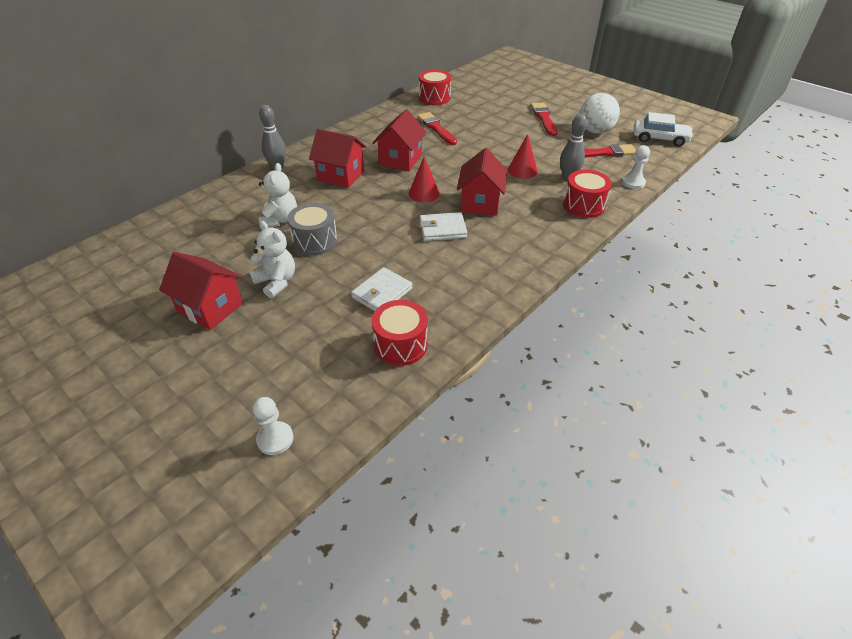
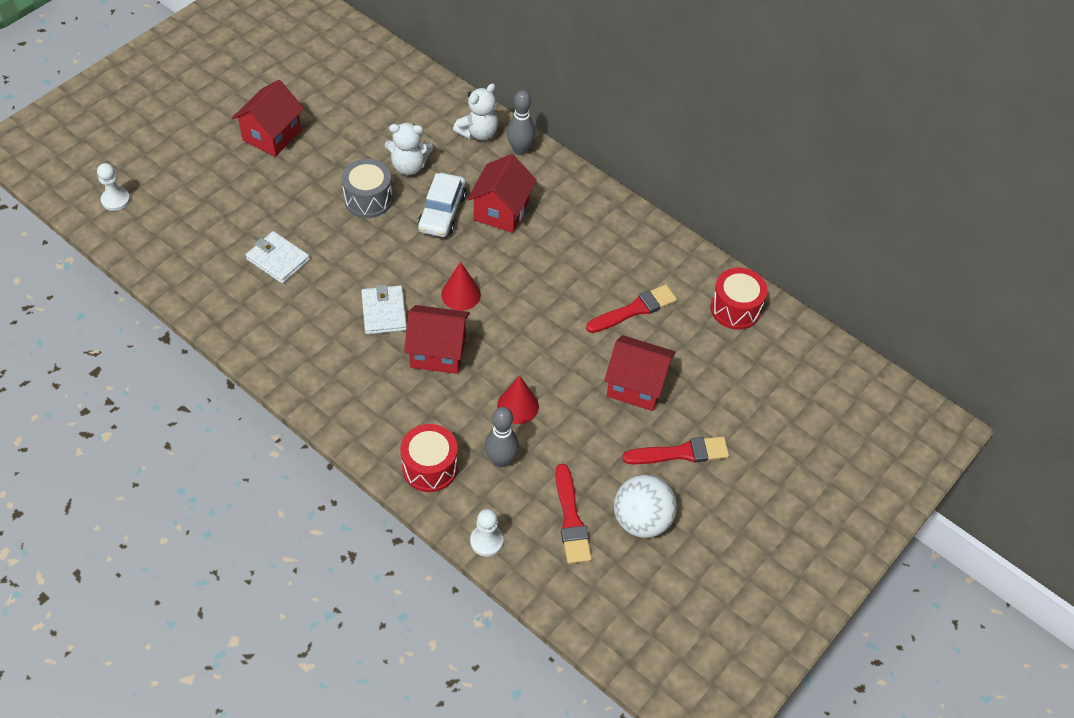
camera: 85 degrees right, 10 degrees up
white teddy bear [249,221,295,298] -> white teddy bear moved to [453,83,498,140]
red drum [371,300,428,366] -> none
red house [373,109,427,171] -> red house moved to [604,335,675,411]
white car [634,112,694,147] -> white car moved to [418,173,467,237]

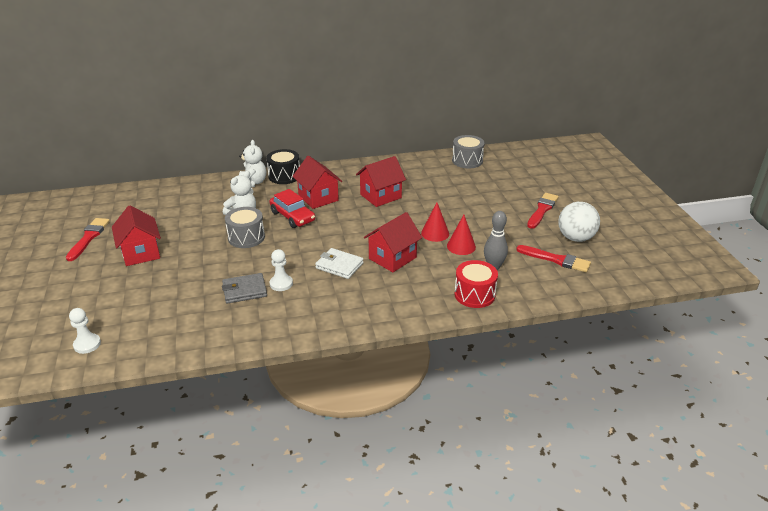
camera: 50 degrees left, 20 degrees down
white wallet [246,231,310,284] -> grey wallet [222,273,267,304]
white car [418,173,467,237] -> red car [269,189,315,228]
red cone [441,262,481,311] -> red cone moved to [421,202,449,242]
white pawn [470,509,503,557] -> white pawn moved to [270,249,293,291]
grey bowling pin [507,90,535,155] -> black drum [266,149,300,184]
red brush [586,284,677,333] -> red brush moved to [66,218,110,261]
red house [604,335,675,411] -> red house moved to [356,156,406,207]
red drum [711,268,768,330] -> grey drum [452,135,485,168]

